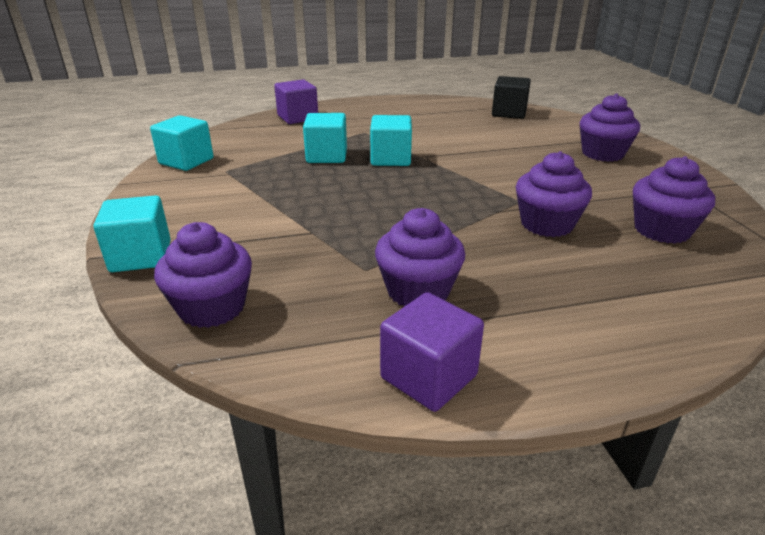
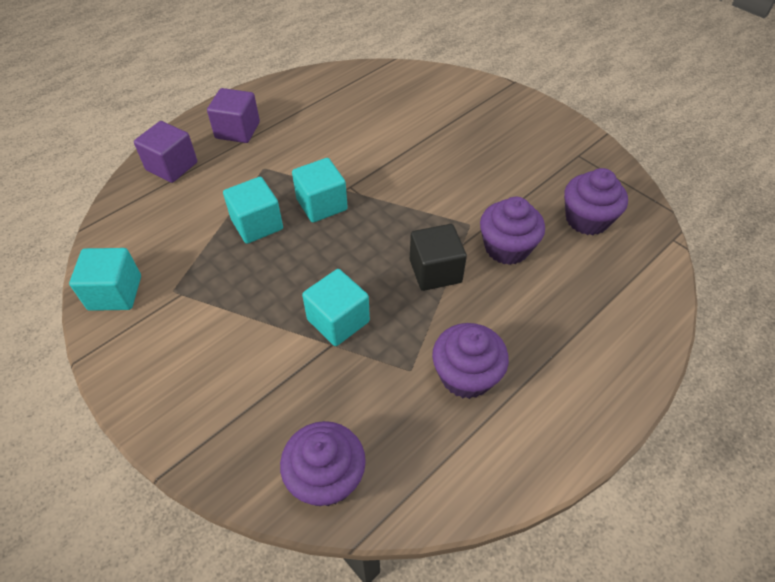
camera: 30 degrees left, 20 degrees up
turquoise cube [93,195,171,272] -> turquoise cube moved to [302,269,370,346]
purple cube [380,292,484,412] -> purple cube moved to [207,88,260,143]
black cube [492,76,531,119] -> black cube moved to [410,224,467,291]
purple cupcake [580,94,640,162] -> none

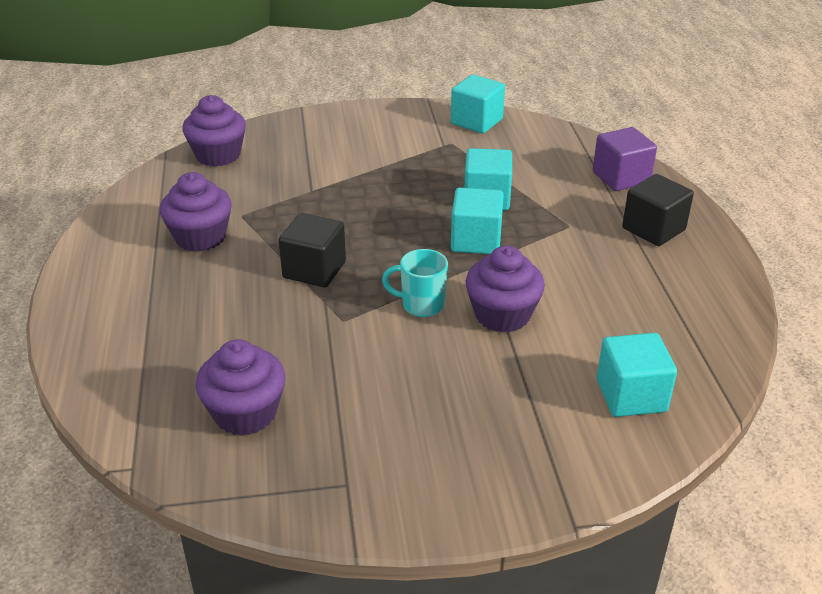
camera: 125 degrees right, 15 degrees down
purple cube [207,88,260,143] -> black cube [622,174,694,246]
turquoise cube [302,269,370,346] -> turquoise cube moved to [597,333,677,417]
purple cupcake [480,197,545,265] -> purple cupcake moved to [466,246,545,333]
none -> turquoise mug [382,249,448,317]

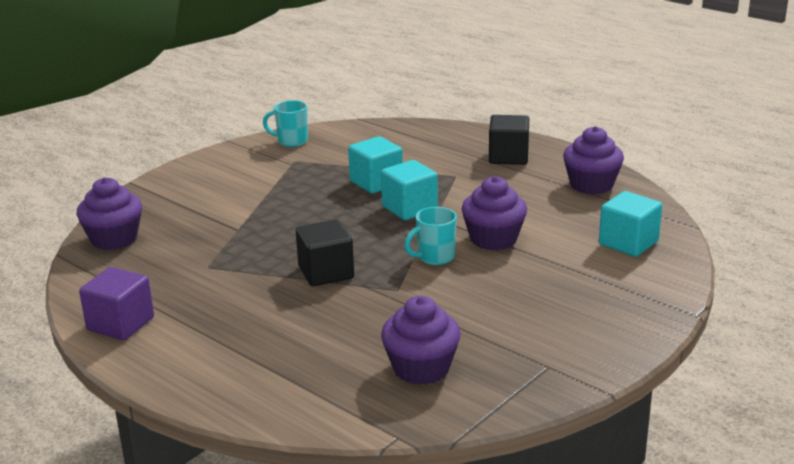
camera: 40 degrees left, 10 degrees down
purple cupcake [160,172,232,252] -> purple cupcake moved to [563,126,624,195]
turquoise cube [451,75,505,133] -> turquoise mug [263,100,308,147]
purple cube [593,127,657,191] -> purple cube moved to [79,267,154,340]

